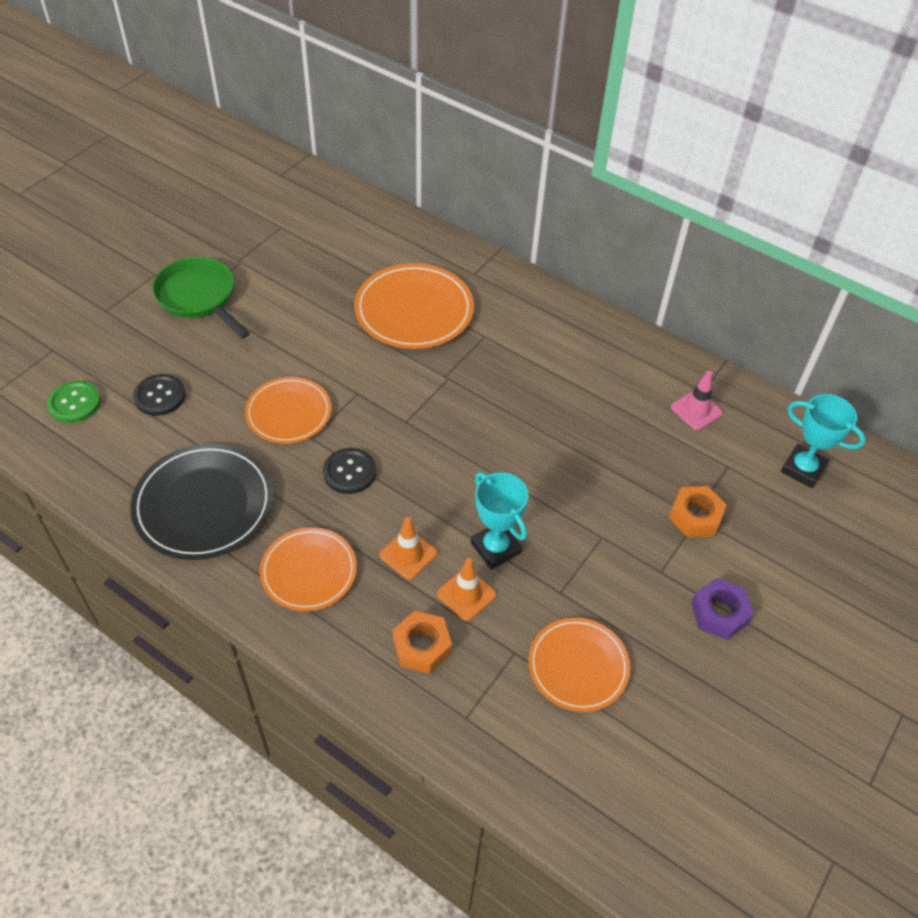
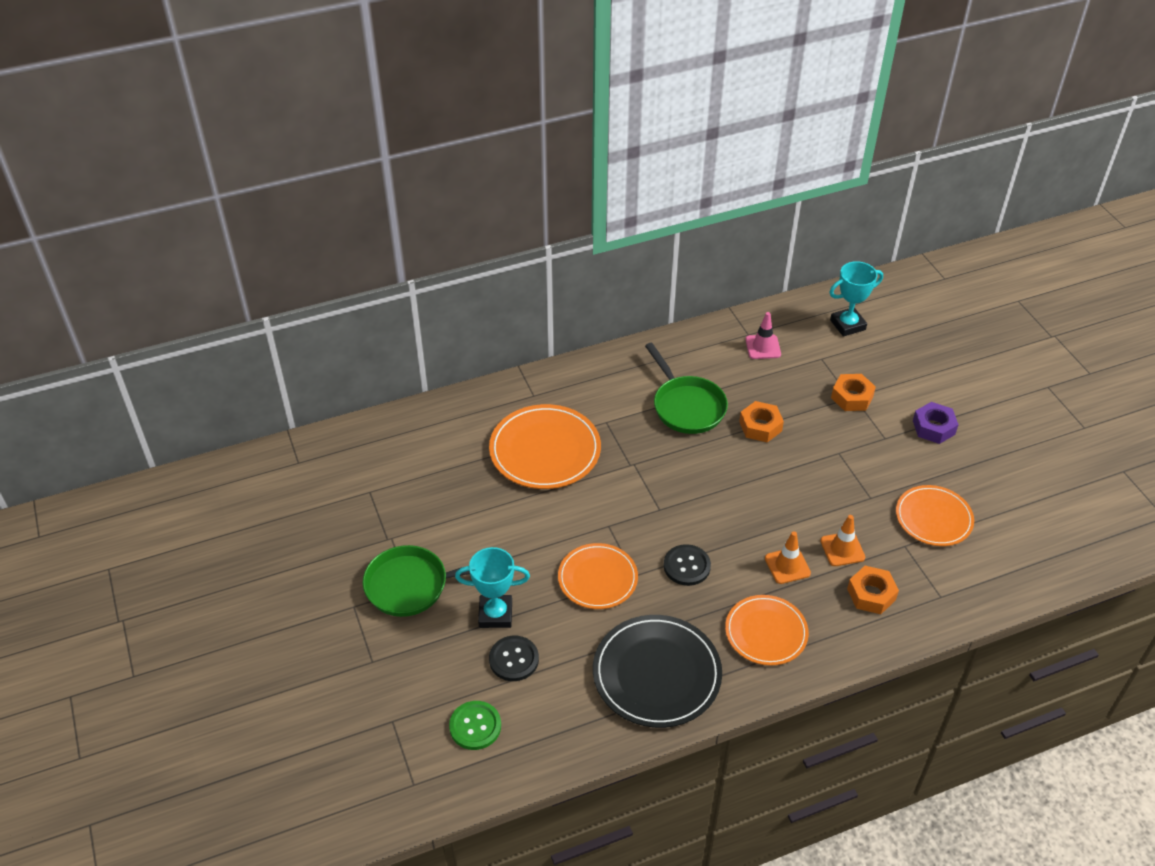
camera: 55 degrees left, 5 degrees down
turquoise trophy [471,472,529,570] -> turquoise trophy moved to [455,547,530,628]
none -> green pan [645,343,728,434]
none -> orange nut [739,401,784,442]

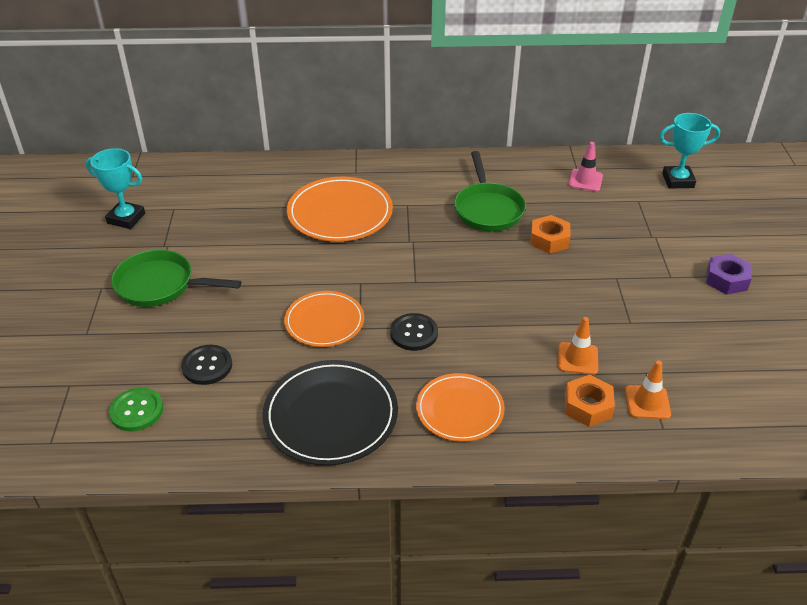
camera: 20 degrees right, 5 degrees down
turquoise trophy [455,547,530,628] -> turquoise trophy moved to [86,148,145,229]
orange traffic cone [765,531,811,584] -> orange traffic cone moved to [625,360,671,419]
orange nut [831,374,876,411] -> none
orange plate [896,485,974,546] -> none

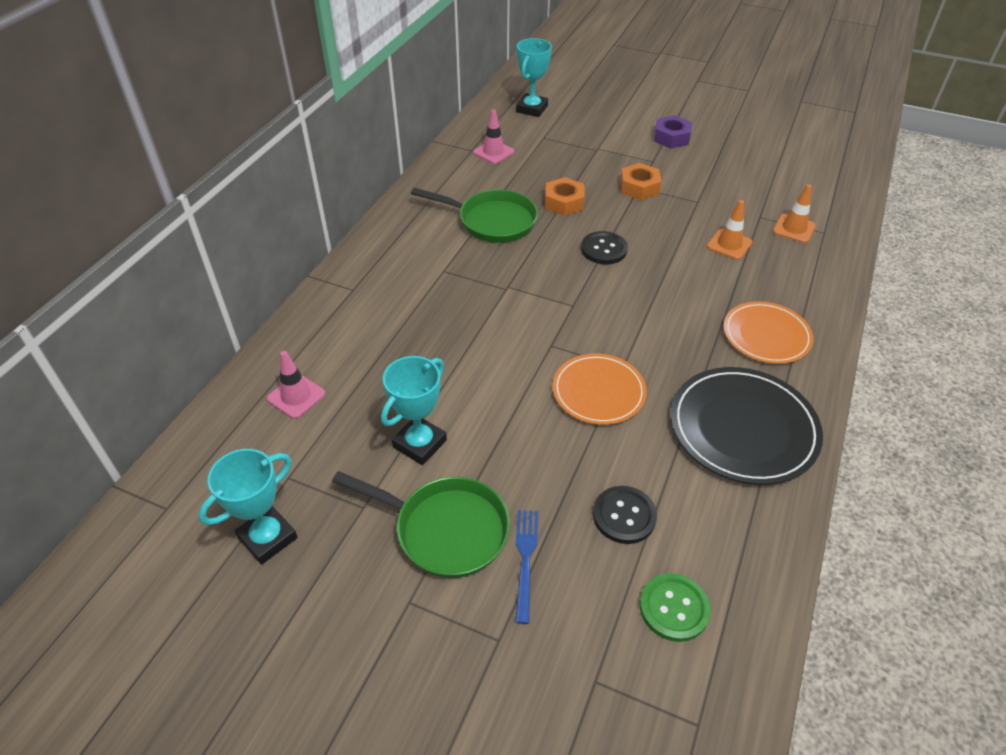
camera: 65 degrees left, 5 degrees up
green pan [111,250,241,307] -> green pan turned 105 degrees counterclockwise [332,471,510,578]
orange plate [287,177,393,242] -> none
black button [390,313,438,351] -> black button moved to [581,231,628,264]
orange nut [565,375,615,427] -> orange nut moved to [620,163,661,200]
none -> pink traffic cone [267,351,325,419]
none -> turquoise trophy [381,356,447,465]
none -> blue fork [515,510,538,624]

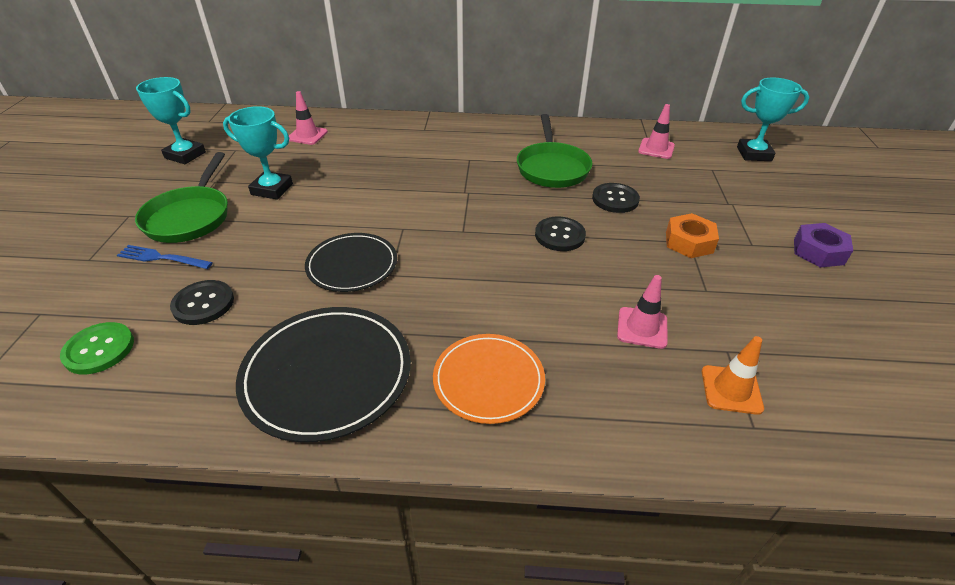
camera: 70 degrees right, 5 degrees down
blue fork [515,510,538,624] -> blue fork turned 150 degrees counterclockwise [117,245,213,269]
orange nut [545,177,585,216] -> black button [592,183,640,213]
orange plate [553,353,647,425] -> black plate [305,233,397,292]
orange traffic cone [707,200,752,260] -> pink traffic cone [617,275,668,349]

